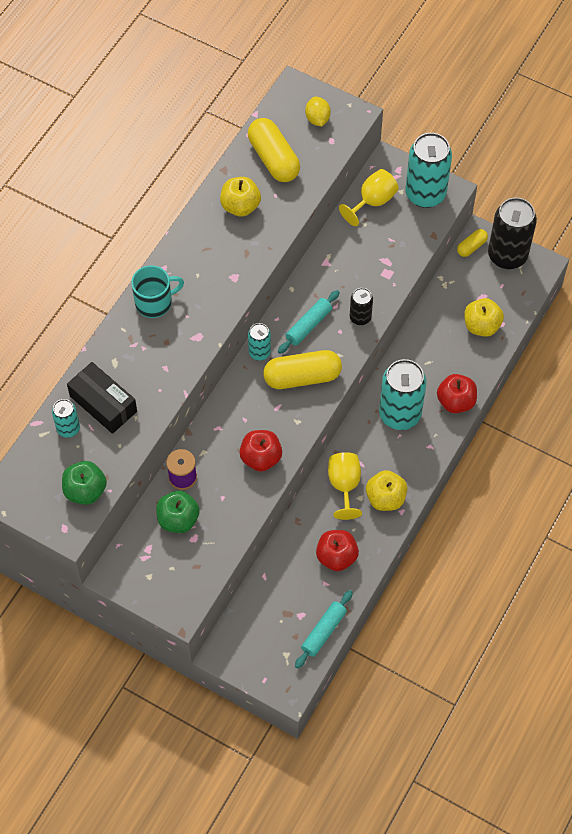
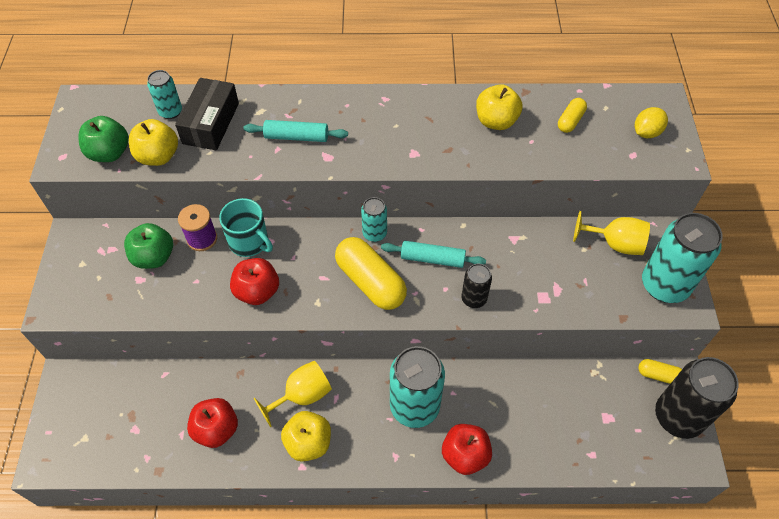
camera: 60 degrees right, 5 degrees down
turquoise mug [131,265,184,318] -> turquoise mug moved to [219,198,273,257]
yellow capsule [248,118,300,182] -> yellow capsule [558,98,587,133], size x0.51
turquoise rolling pin [295,590,353,669] -> turquoise rolling pin moved to [243,120,348,142]
yellow apple [464,298,504,337] -> yellow apple moved to [129,119,178,166]

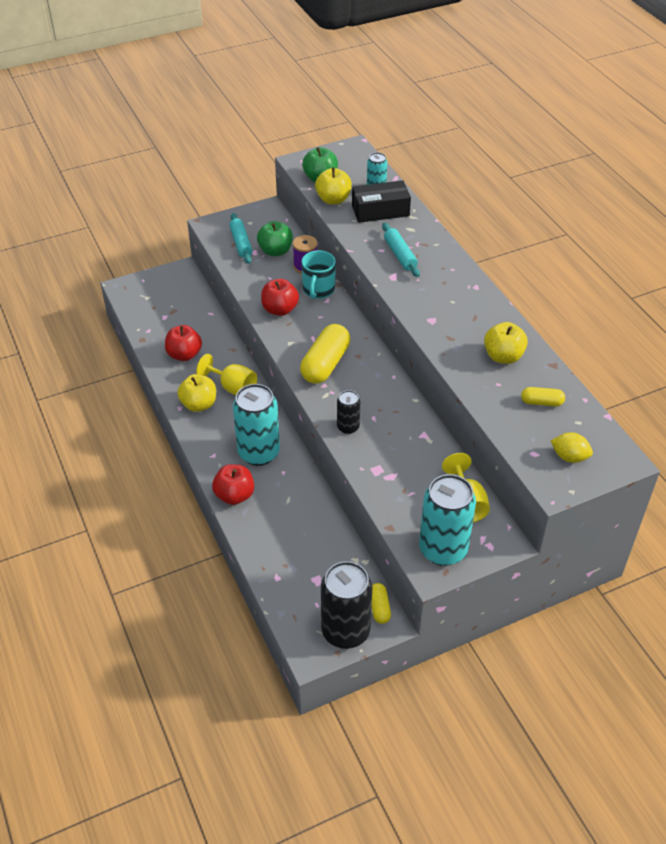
camera: 65 degrees right, 10 degrees down
turquoise can [361,197,387,242] -> none
turquoise rolling pin [381,241,486,268] -> turquoise rolling pin moved to [229,213,252,264]

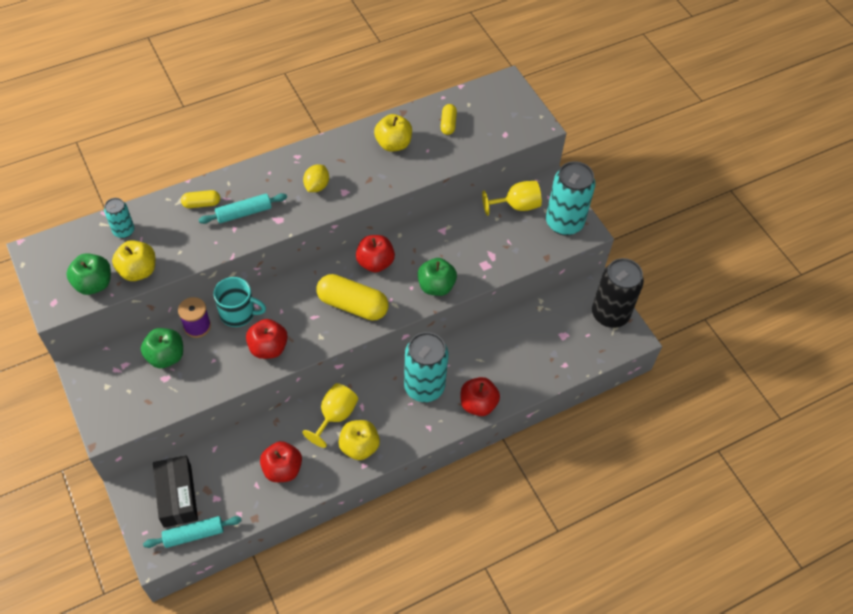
camera: 95 degrees left, 10 degrees up
turquoise rolling pin [229,213,252,264] -> turquoise rolling pin moved to [143,516,242,548]
black can [337,390,360,434] -> green apple [418,258,457,296]
black box [352,180,411,223] -> black box moved to [153,455,198,528]
yellow capsule [372,583,391,624] -> yellow capsule moved to [181,190,220,208]
yellow lemon [551,432,593,463] -> yellow lemon moved to [303,165,329,192]
none -> red apple [356,235,395,273]

